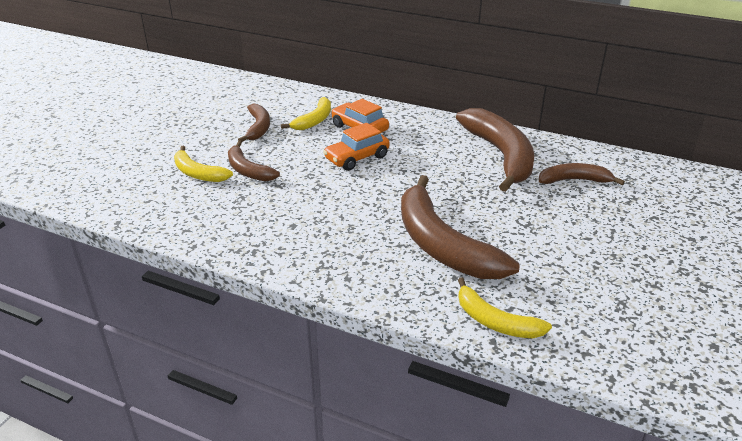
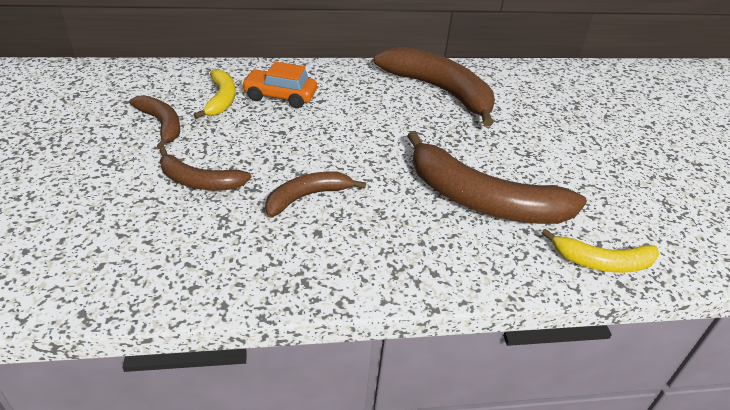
camera: 35 degrees left, 5 degrees up
yellow banana [174,146,233,182] -> none
orange car [323,123,390,171] -> none
brown banana [539,163,625,185] -> brown banana moved to [265,171,366,217]

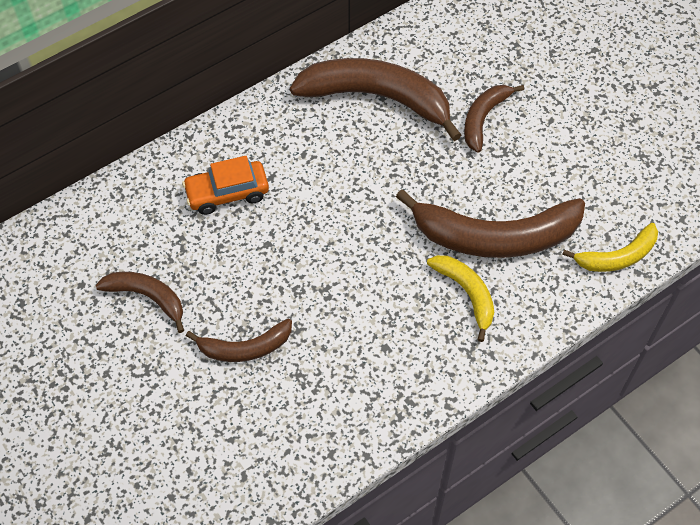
camera: 25 degrees left, 20 degrees up
yellow banana [194,69,235,119] -> yellow banana moved to [427,255,494,342]
brown banana [265,171,366,217] -> brown banana moved to [464,85,524,153]

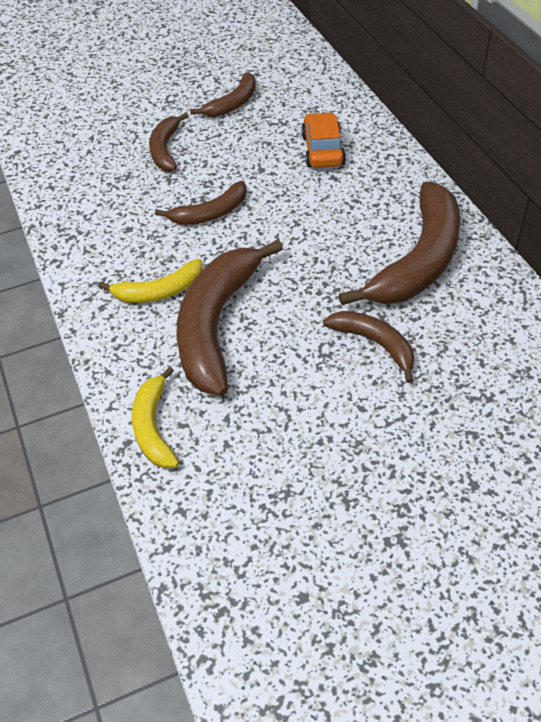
camera: 105 degrees right, 10 degrees down
none -> brown banana [155,181,247,225]

